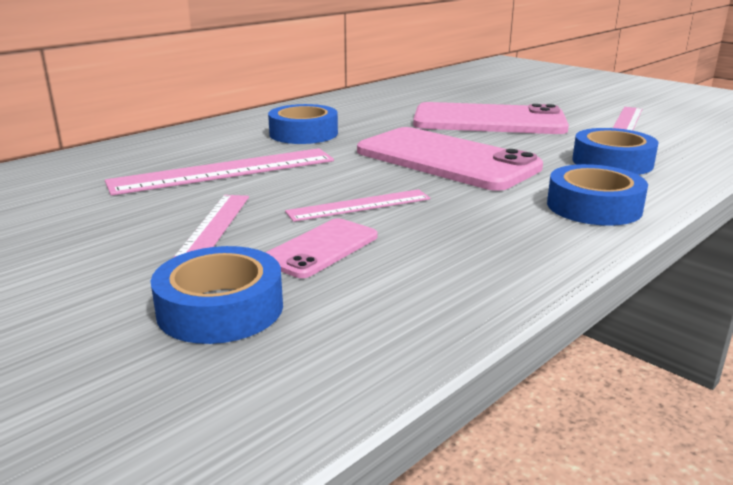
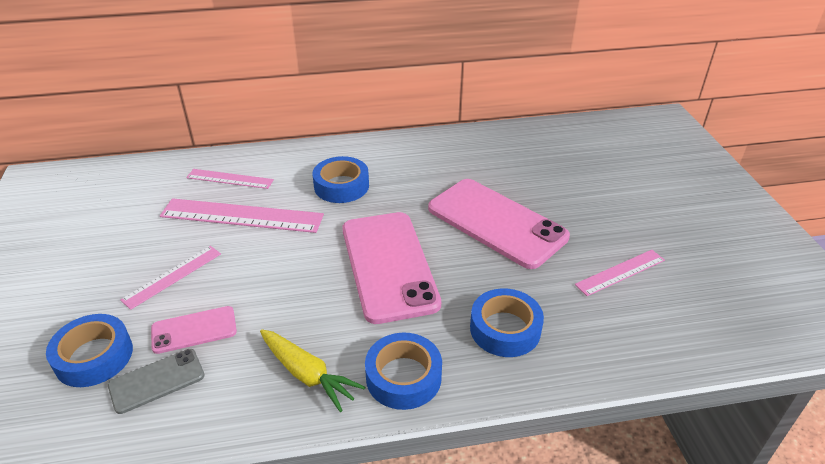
camera: 35 degrees right, 15 degrees up
pink ruler [285,189,430,222] -> pink ruler moved to [186,169,274,189]
none -> grey phone [108,349,205,414]
none -> yellow carrot [260,329,366,412]

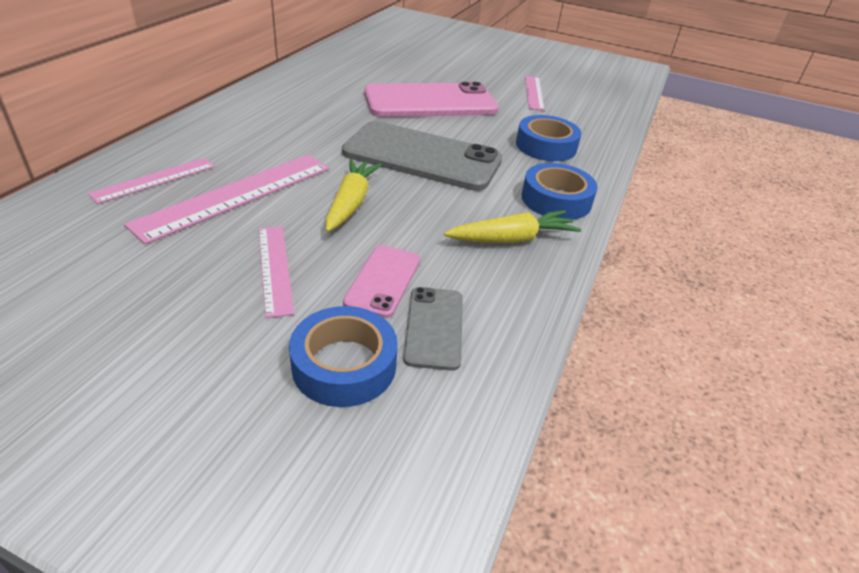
camera: 60 degrees left, 0 degrees up
blue tape [313,156,369,203] -> none
pink phone [342,212,441,324] -> grey phone [342,121,502,191]
none -> yellow carrot [325,159,382,232]

